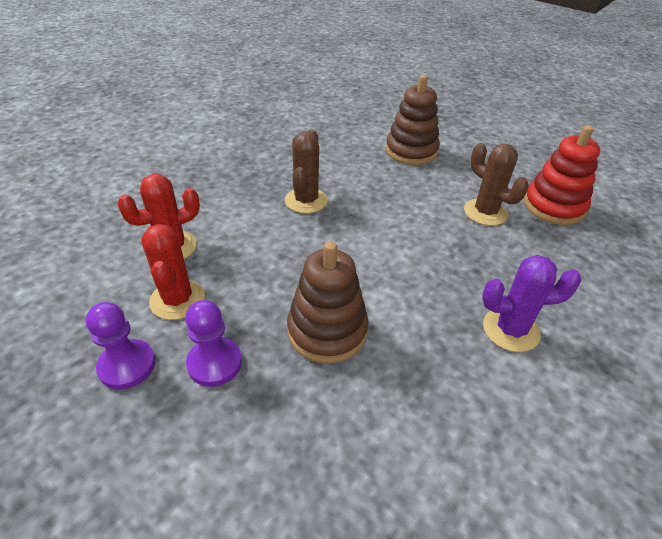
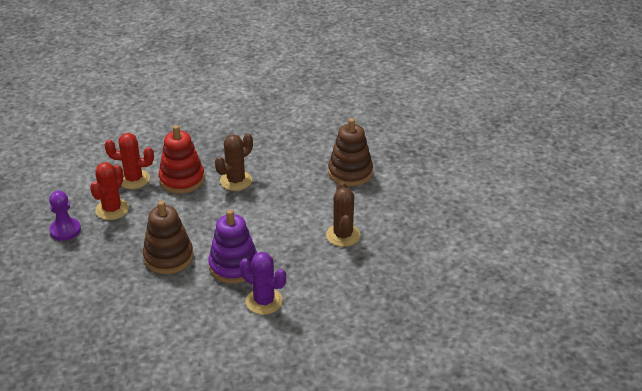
camera: 35 degrees right, 5 degrees down
purple pawn [185,300,242,387] -> none
red stacking toy [524,125,600,225] -> red stacking toy moved to [159,125,205,194]
none -> purple stacking toy [208,210,257,284]

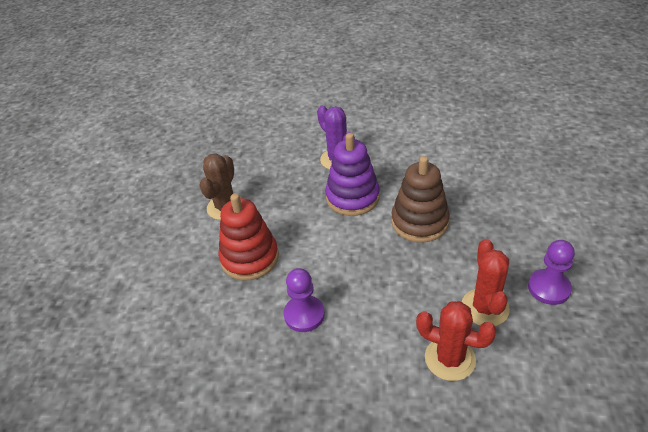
camera: 155 degrees left, 5 degrees up
red cactus [90,162,129,220] -> red cactus turned 45 degrees counterclockwise [462,239,510,326]
red stacking toy [159,125,205,194] -> red stacking toy moved to [218,194,279,280]
brown cactus [215,133,253,191] -> purple pawn [283,268,325,332]
brown stacking toy [328,118,373,186] -> none

